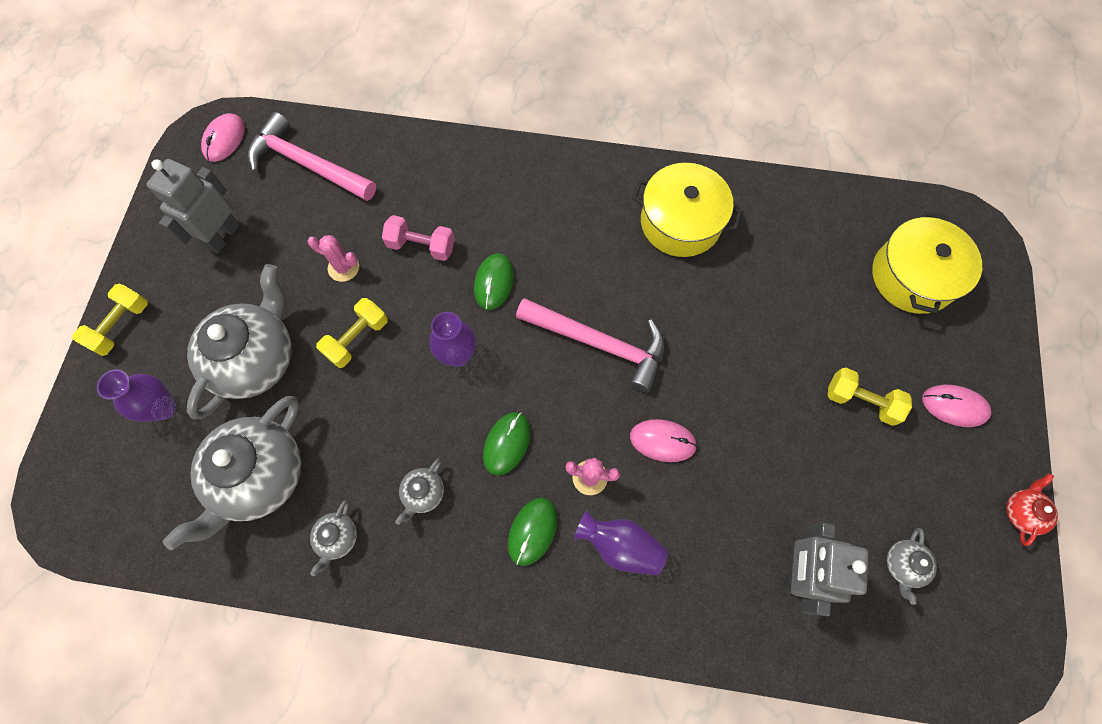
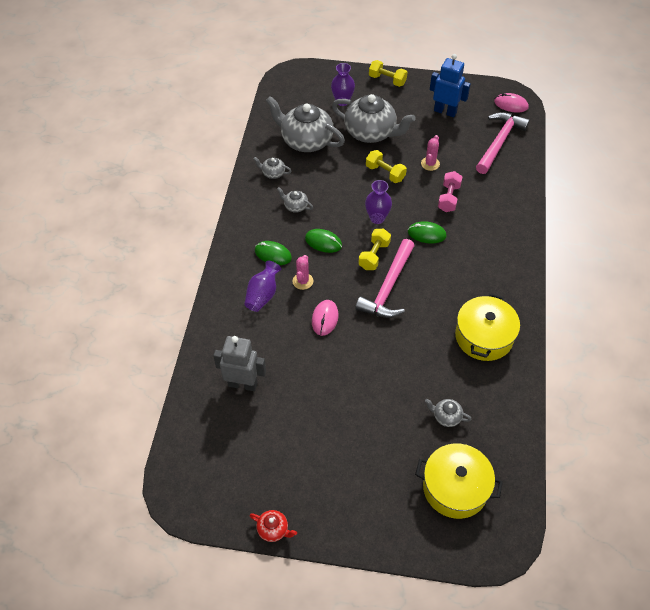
camera: 90 degrees right, 15 degrees down
grey robot [146,159,240,254] -> blue robot [430,54,471,117]
yellow dumbbell [828,368,912,426] -> yellow dumbbell moved to [358,229,391,270]
grey teapot [887,528,937,605] -> grey teapot moved to [425,399,472,427]
pink mouse [922,385,992,427] -> none

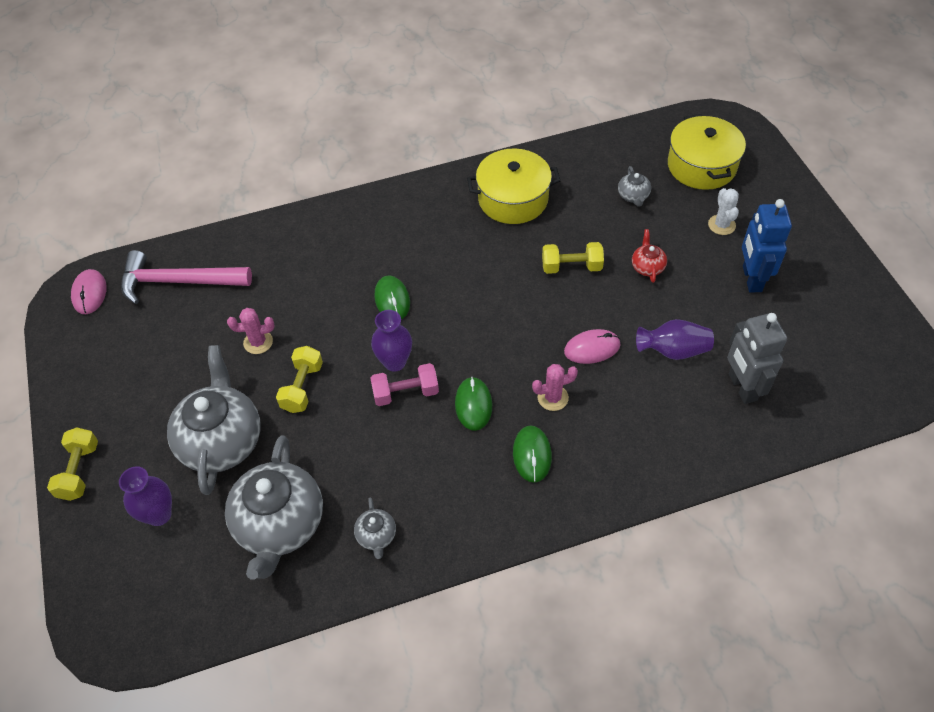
camera: 115 degrees left, 0 degrees up
purple vase [244,261,281,312] -> purple vase moved to [636,319,714,360]
red teapot [249,510,297,542] -> red teapot moved to [632,229,667,283]
grey teapot [277,187,313,213] -> none
pink hammer [355,239,415,318] -> none
yellow dumbbell [358,229,391,270] -> yellow dumbbell moved to [542,242,604,274]
blue robot [430,54,471,117] -> blue robot moved to [742,199,792,293]
pink dumbbell [438,171,462,212] -> pink dumbbell moved to [370,363,439,406]
none -> white cactus [708,188,739,235]

